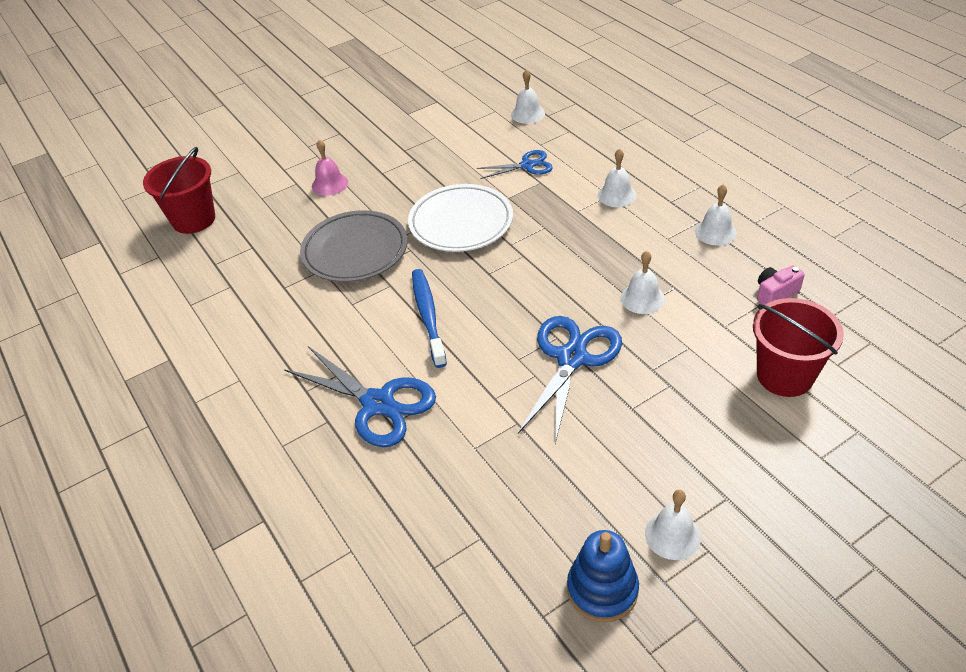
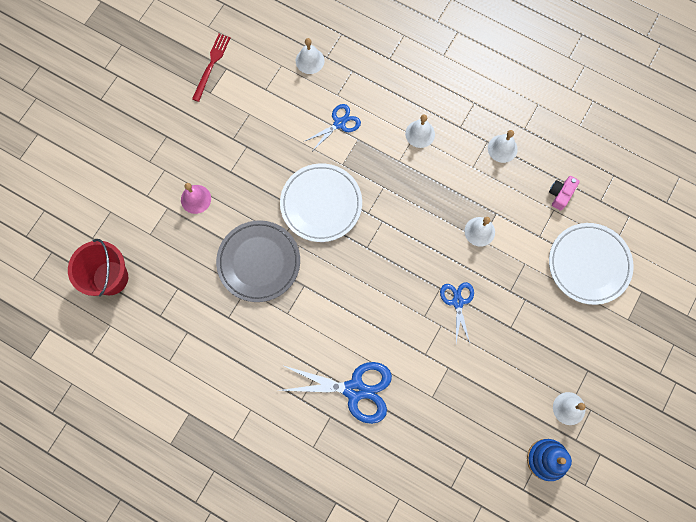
camera: 30 degrees left, 30 degrees up
blue toothbrush [412,269,447,368] -> none
blue scissors [518,316,622,443] -> blue scissors [440,282,474,343], size x0.58
red bucket [753,298,844,397] -> white plate [549,223,634,305]
none -> red fork [192,34,231,102]

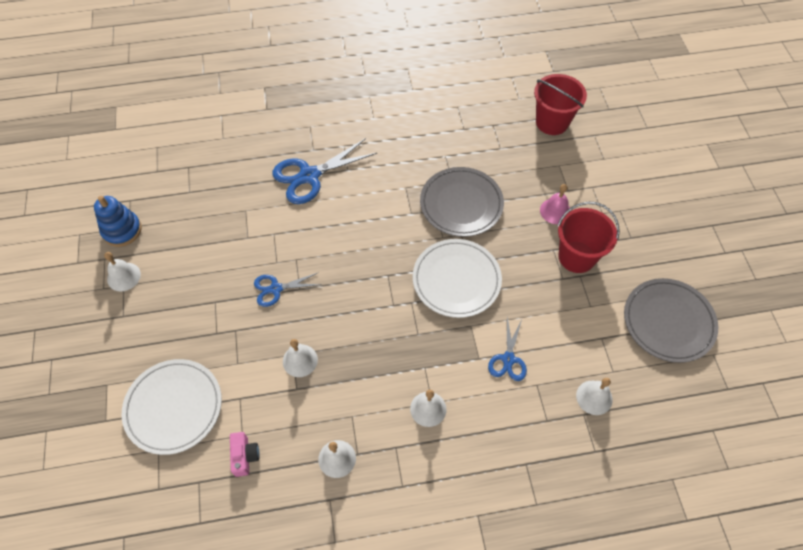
camera: 140 degrees right, 15 degrees down
red fork [192,34,231,102] -> grey plate [624,278,718,363]
blue scissors [440,282,474,343] -> blue scissors turned 120 degrees clockwise [254,272,322,307]
none -> red bucket [557,201,620,273]

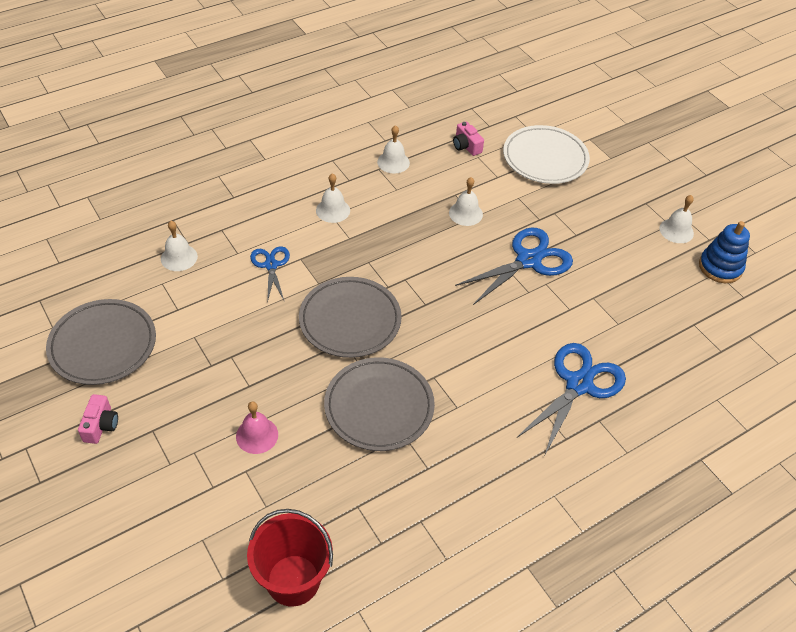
camera: 155 degrees right, 10 degrees down
blue scissors [254,272,322,307] -> blue scissors [455,227,573,305], size x1.72
white plate [413,239,502,318] -> grey plate [299,277,402,358]
red bucket [557,201,620,273] -> none
none -> pink camera [78,394,118,444]

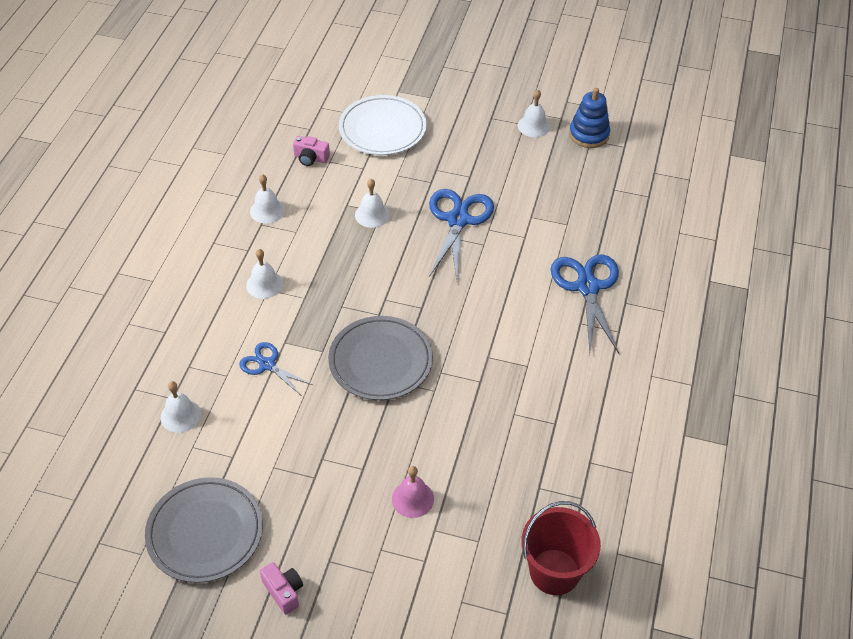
camera: 40 degrees left, 0 degrees up
grey plate [324,357,435,451] -> none

